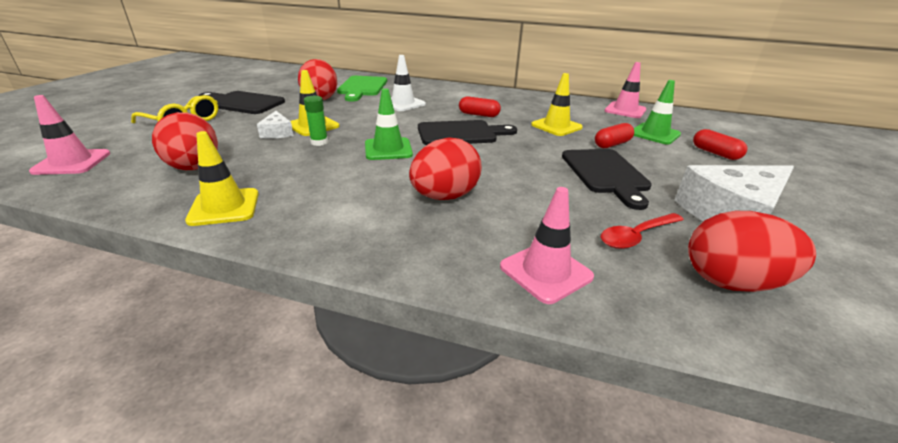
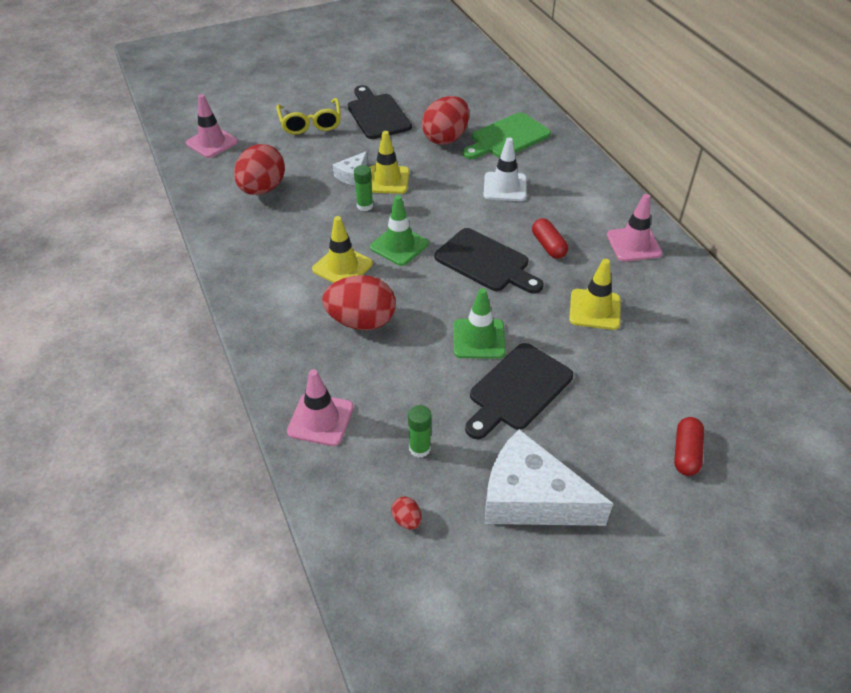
camera: 50 degrees right, 15 degrees up
yellow traffic cone [185,131,259,226] -> yellow traffic cone moved to [312,216,373,283]
red capsule [595,123,634,148] -> none
red spoon [601,213,684,249] -> green glue stick [408,405,431,458]
pink traffic cone [605,62,646,118] -> pink traffic cone moved to [607,194,662,261]
green traffic cone [633,80,681,145] -> green traffic cone moved to [453,288,506,359]
red egg [688,211,816,292] -> red egg [391,497,421,529], size x0.41

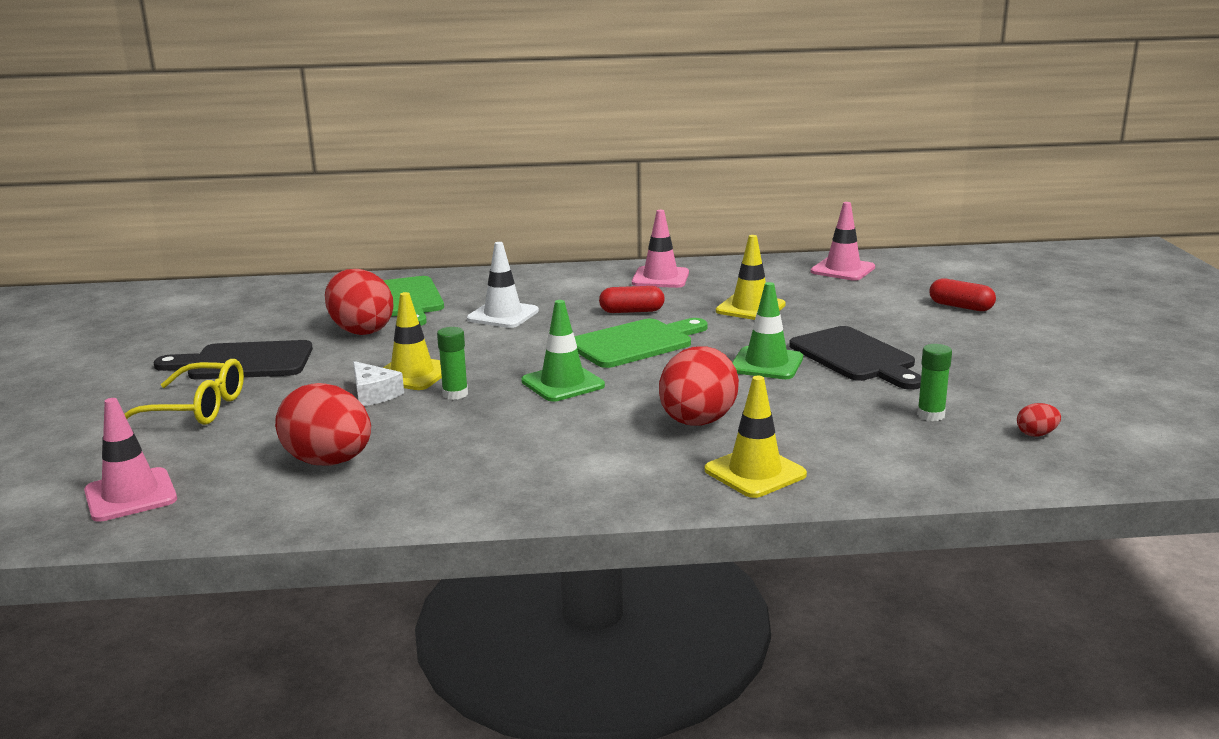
camera: 70 degrees left, 25 degrees down
pink traffic cone [287,369,354,446] -> pink traffic cone moved to [811,202,875,281]
yellow traffic cone [312,216,373,283] -> yellow traffic cone moved to [705,376,807,498]
black cutting board [435,228,543,294] -> green cutting board [574,318,708,368]
white cheese [485,429,613,526] -> none

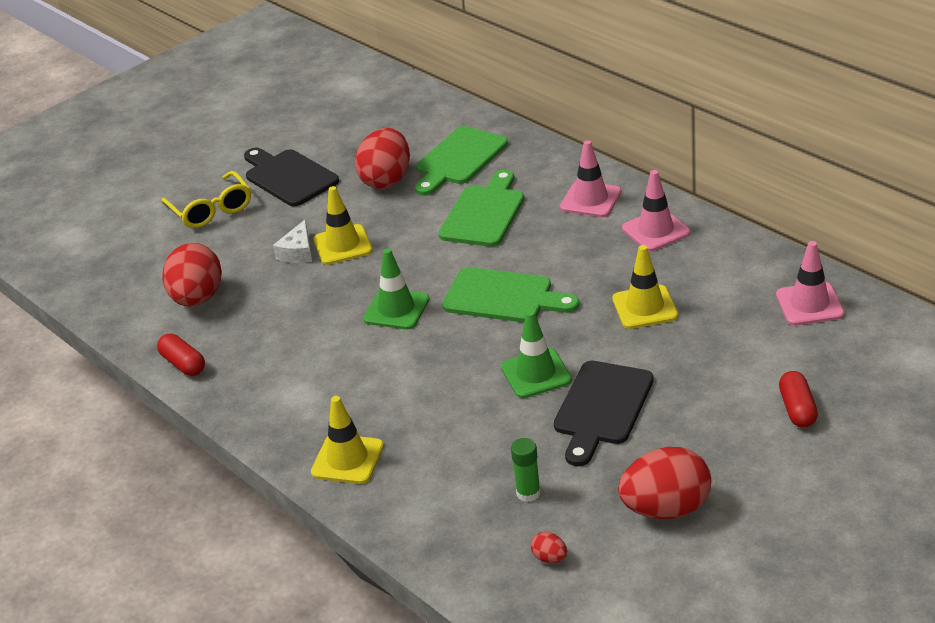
camera: 55 degrees right, 15 degrees up
pink traffic cone [84,398,177,522] -> pink traffic cone moved to [560,140,622,217]
green glue stick [437,327,468,400] -> none
white traffic cone [467,242,539,328] -> green cutting board [439,170,524,247]
red capsule [599,286,665,313] -> red capsule moved to [157,334,205,376]
red egg [659,346,739,426] -> red egg moved to [618,447,711,519]

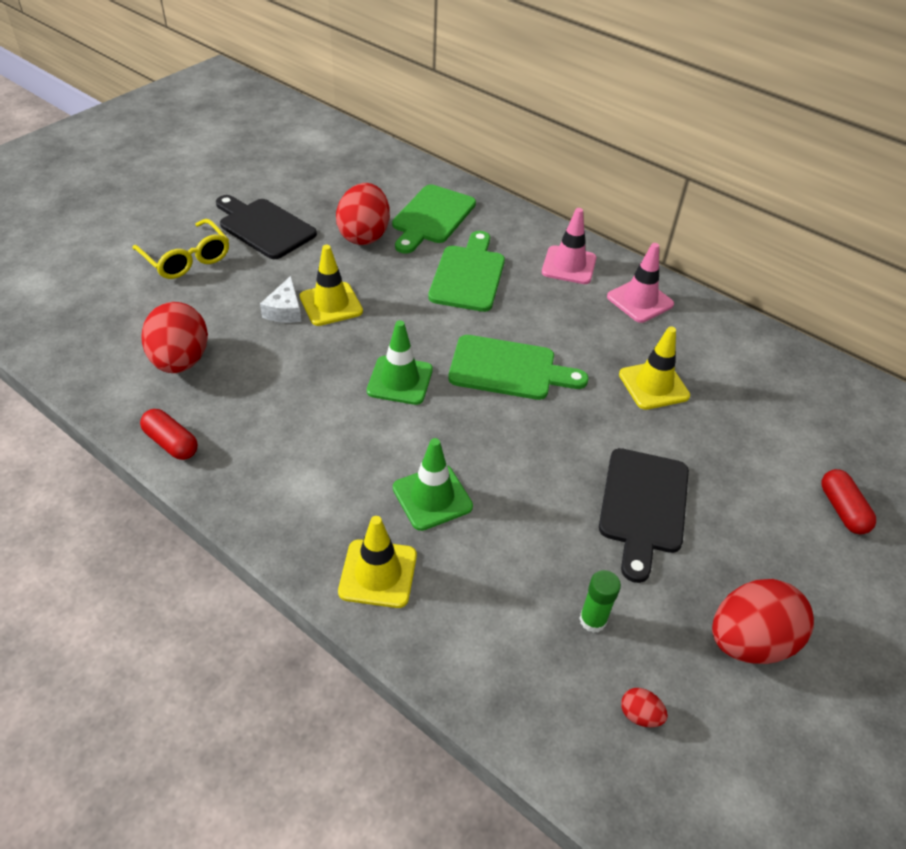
camera: 15 degrees left, 10 degrees up
green traffic cone [501,310,572,398] -> green traffic cone moved to [393,438,473,531]
pink traffic cone [776,241,845,325] -> none

